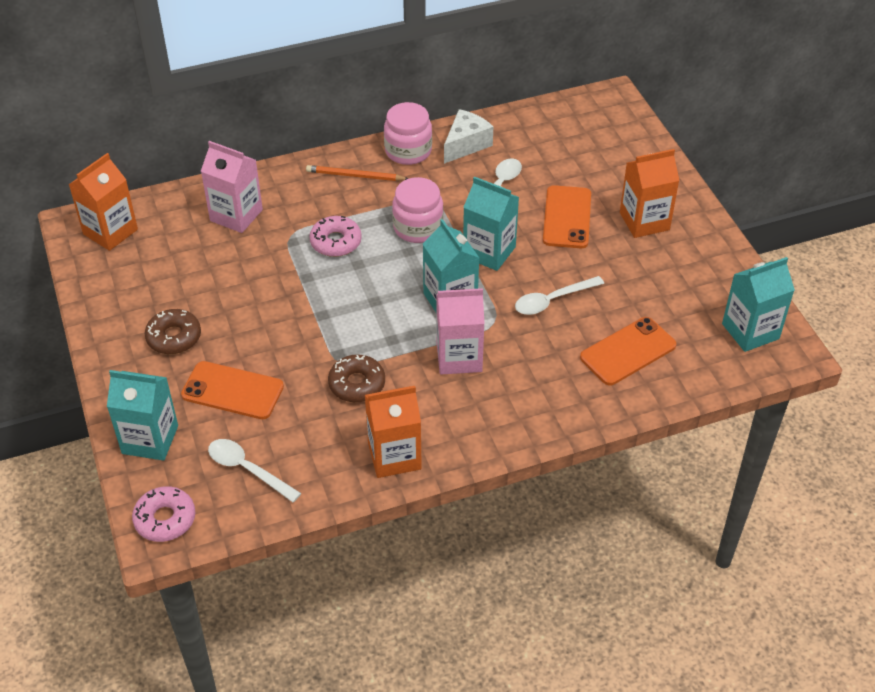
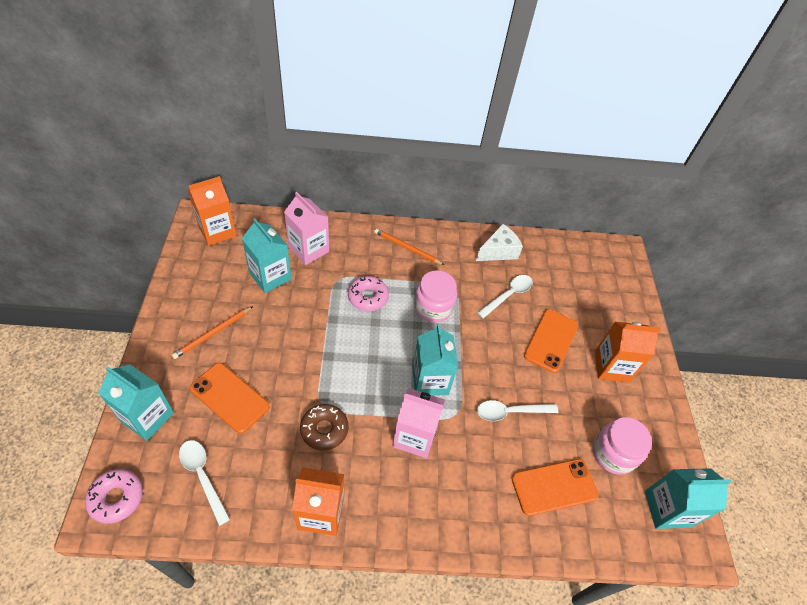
camera: 15 degrees right, 5 degrees up
brown donut [145,309,201,354] -> orange pencil [172,306,253,359]
pink jar [384,102,432,165] -> pink jar moved to [593,417,652,475]
turquoise carton [463,177,519,271] -> turquoise carton moved to [242,218,292,293]

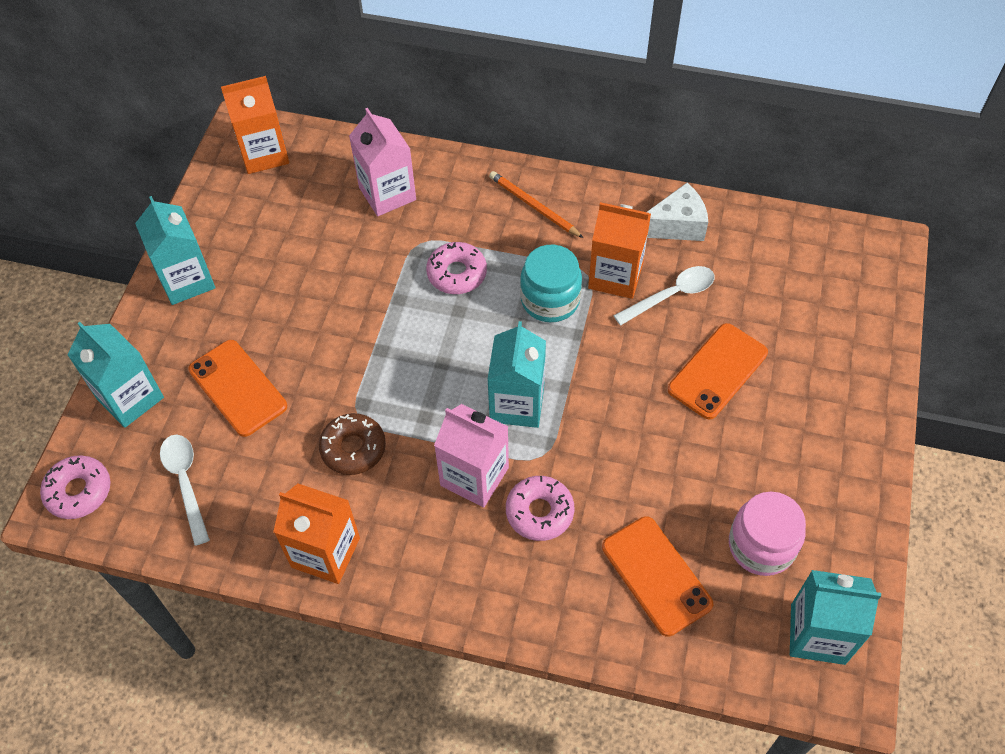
camera: 20 degrees right, 5 degrees up
orange pencil [172,306,253,359] -> none
turquoise carton [242,218,292,293] -> turquoise carton moved to [135,196,215,305]
pink jar [414,270,457,322] -> turquoise jar [520,245,582,322]
white spoon [477,400,558,421] -> none
orange phone [512,459,599,516] -> orange phone turned 60 degrees clockwise [602,516,713,637]
orange carton [594,322,661,383] -> orange carton moved to [588,202,651,299]
none -> pink donut [506,476,574,541]

